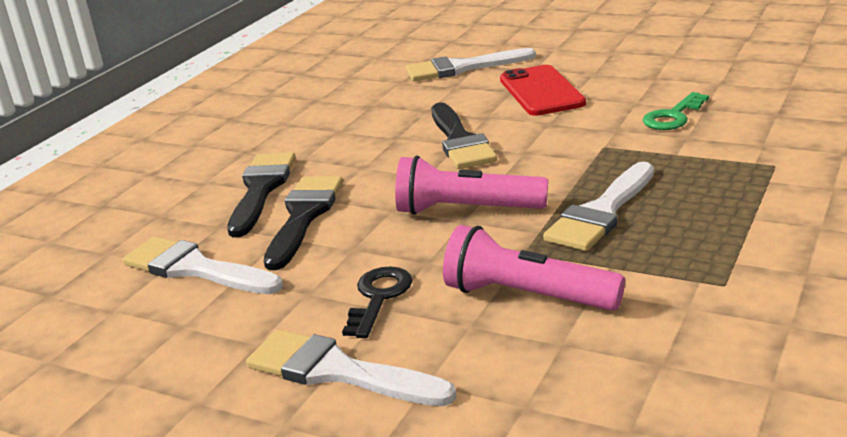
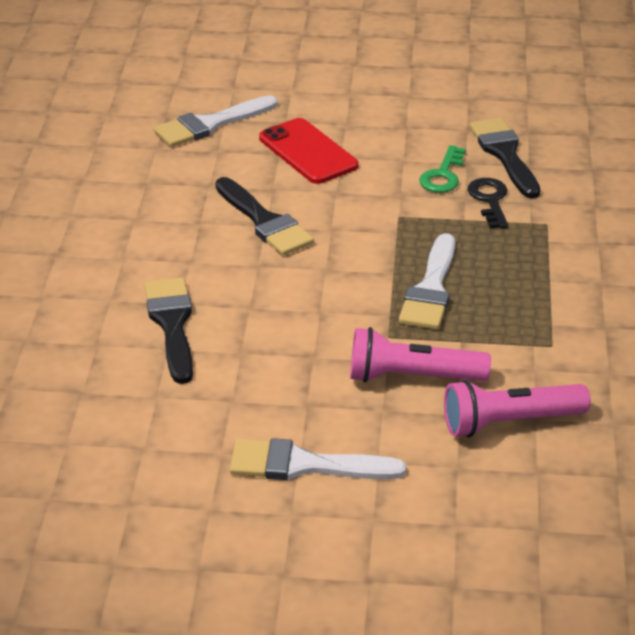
camera: 25 degrees left, 10 degrees up
white brush [123,237,283,294] -> none
black brush [227,152,296,237] -> black brush moved to [470,118,541,198]
black key [342,266,413,338] -> black key moved to [467,178,508,228]
pink flashlight [395,155,548,215] -> pink flashlight moved to [444,380,591,437]

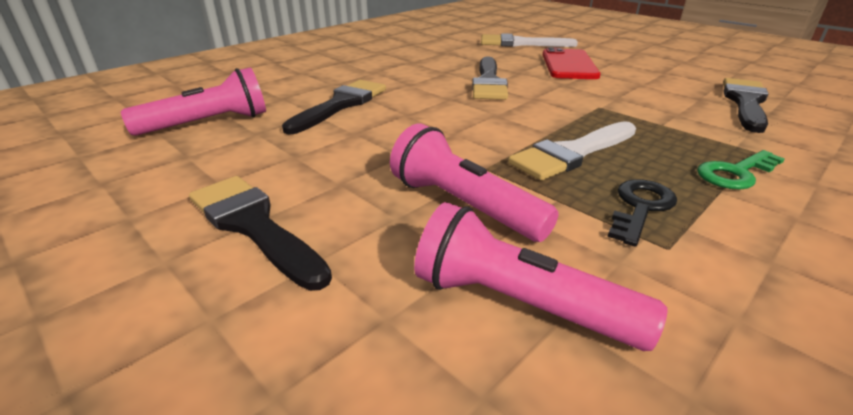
camera: 40 degrees right, 5 degrees down
white brush [230,438,406,480] -> black brush [189,176,332,291]
green key [419,145,466,193] -> green key moved to [697,150,785,189]
black key [467,178,508,228] -> black key moved to [607,179,677,247]
none -> pink flashlight [121,67,266,136]

